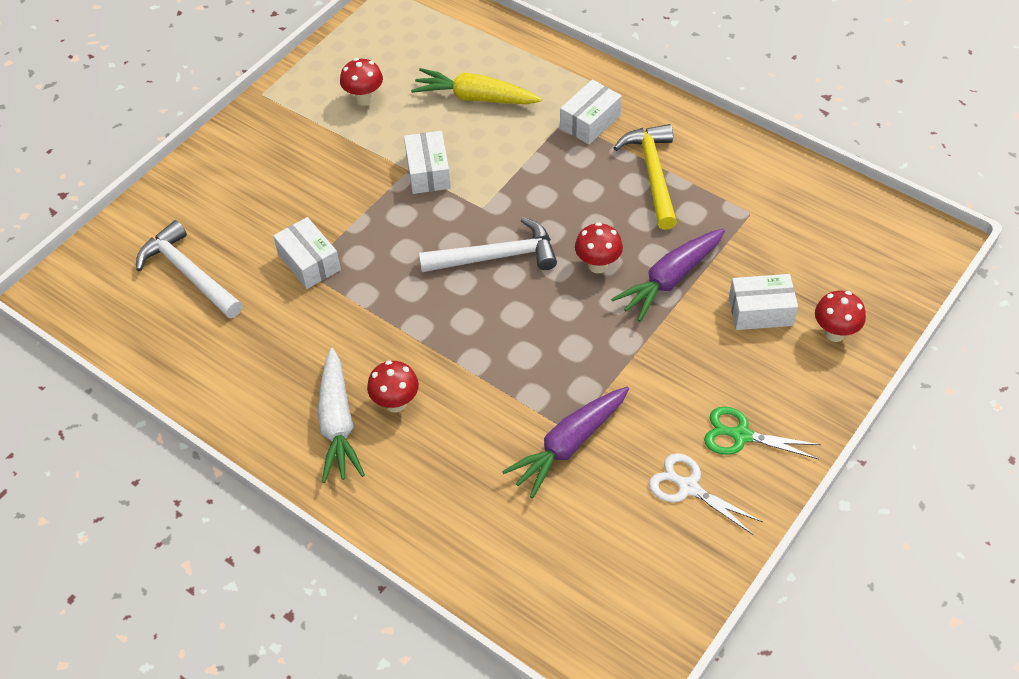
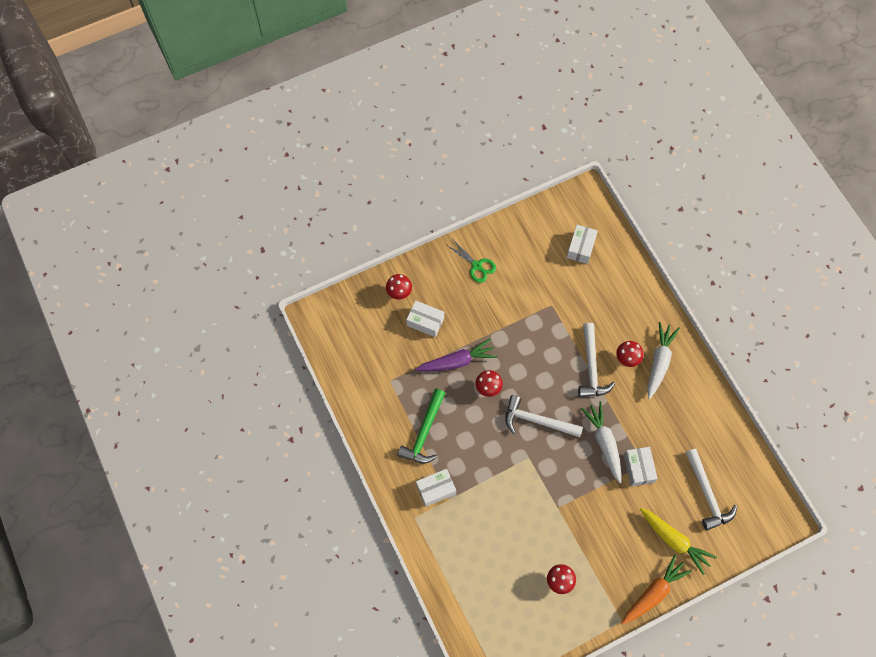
camera: 155 degrees left, 15 degrees up
white box [404,131,451,194] -> white box moved to [567,225,598,264]
yellow carrot [411,68,542,104] -> yellow carrot moved to [640,508,717,575]
purple carrot [502,387,629,498] -> none
yellow hammer [614,124,677,230] -> green hammer [397,389,445,464]
white scissors [649,453,763,535] -> none
none -> white hammer [578,323,615,397]
none -> white carrot [581,401,621,483]
none -> orange carrot [622,554,692,624]

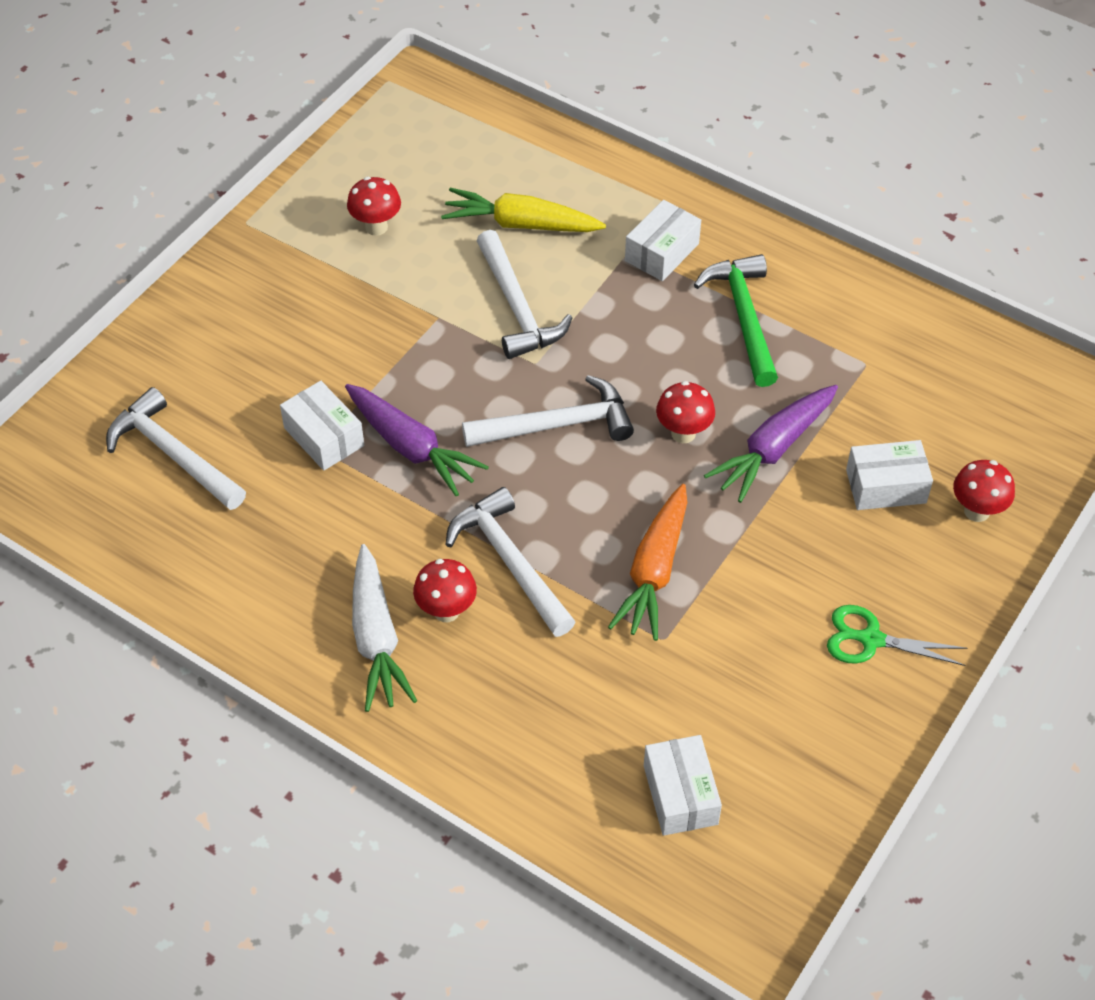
camera: 150 degrees right, 15 degrees down
white carrot [581,401,621,483] -> purple carrot [345,384,489,496]
orange carrot [622,554,692,624] -> orange carrot moved to [608,484,687,641]
yellow carrot [640,508,717,575] -> yellow carrot moved to [441,188,606,232]
none -> white hammer [477,230,573,359]

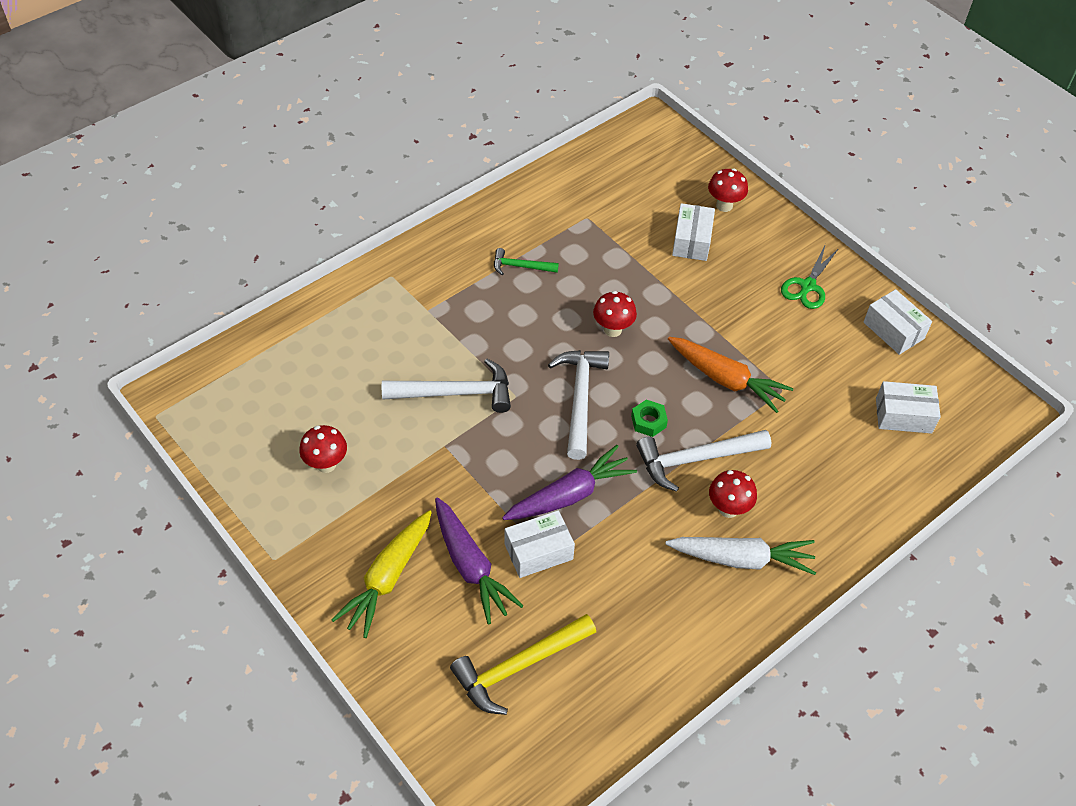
camera: 75 degrees left, 0 degrees up
white hammer [106,387,246,510] -> yellow hammer [450,614,596,715]
yellow carrot [441,188,606,232] -> yellow carrot moved to [331,510,432,638]
white box [625,200,701,281] -> white box moved to [864,289,932,355]
green hammer [694,254,778,387] -> green hammer [494,248,559,275], size x0.55
purple carrot [704,385,838,503] -> purple carrot moved to [435,497,524,625]
none -> green nut [631,400,668,437]

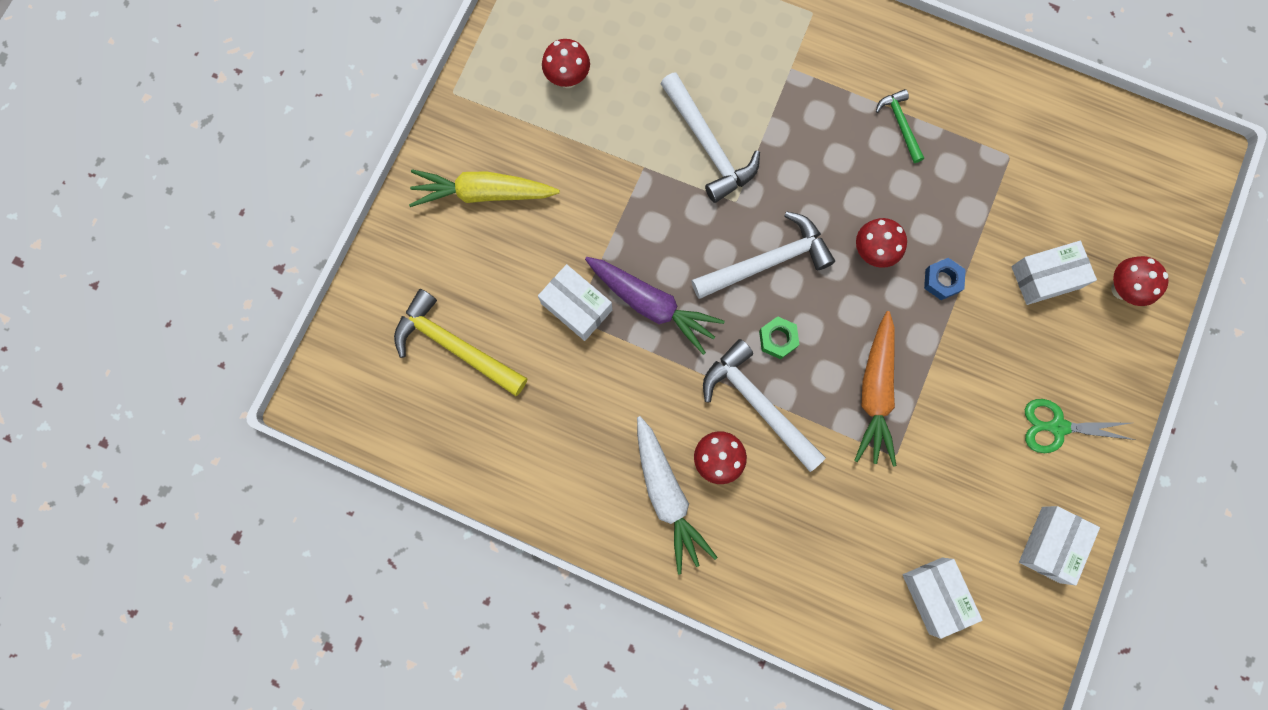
camera: 65 degrees right, 25 degrees up
purple carrot [435,497,524,625] -> none
none -> blue nut [924,258,966,300]

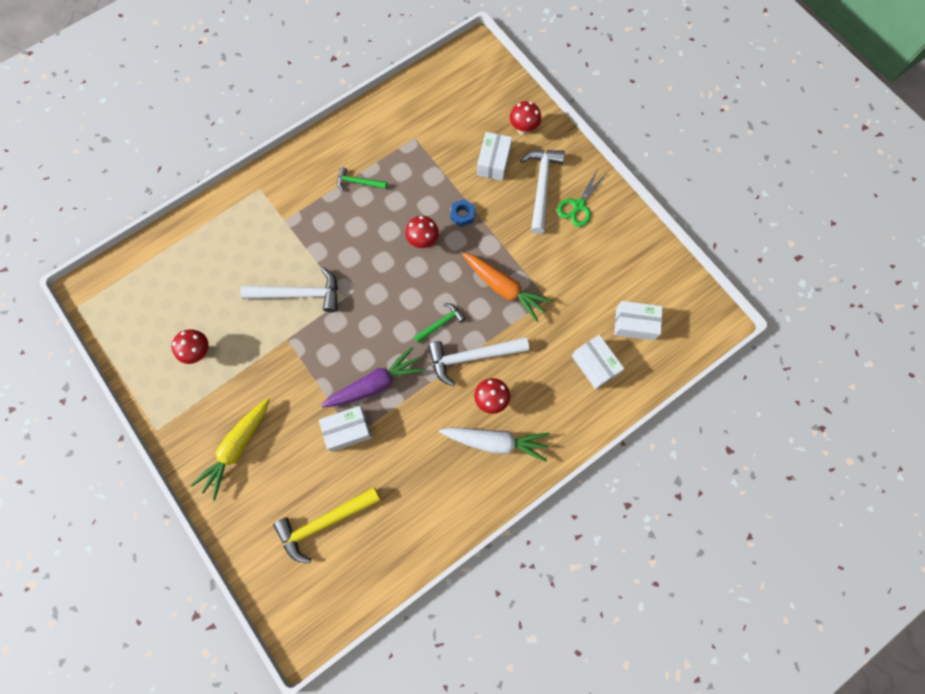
camera: 60 degrees left, 5 degrees down
white hammer [691,211,835,299] -> white hammer moved to [520,150,565,234]
green nut [759,316,799,359] -> green hammer [414,303,466,343]
white box [1019,506,1100,586] -> white box moved to [572,335,624,389]

